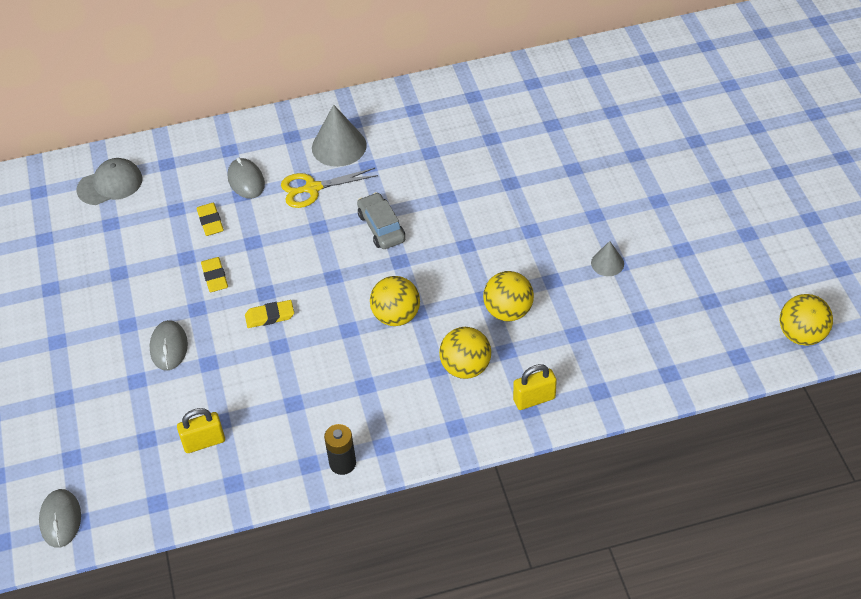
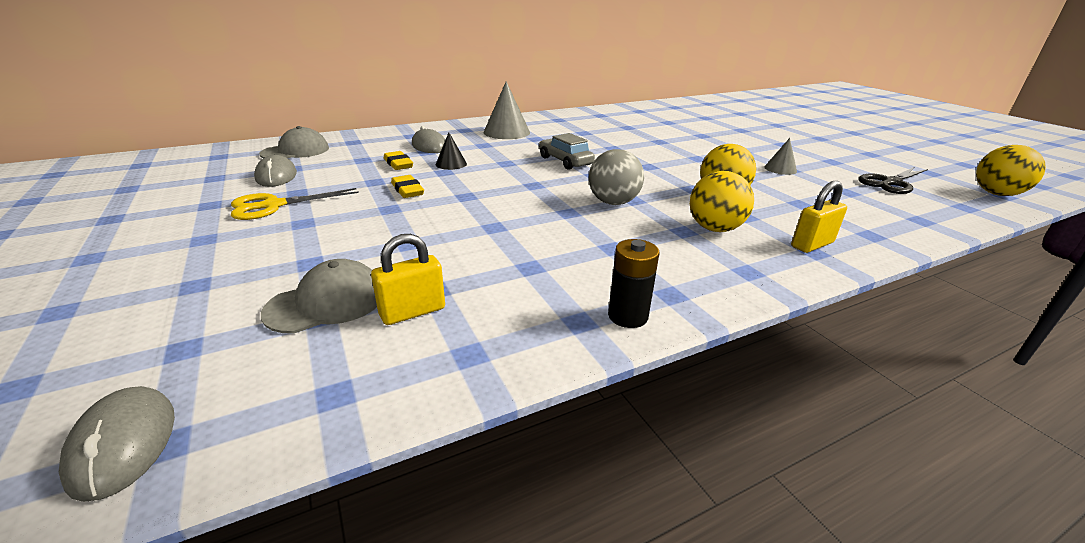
camera: 15 degrees left, 20 degrees down
grey mouse [150,320,188,370] -> grey mouse moved to [254,155,297,187]
yellow eraser [245,300,294,328] -> none
yellow scissors [281,168,378,208] -> yellow scissors moved to [231,188,359,220]
yellow ball [370,276,420,326] -> grey ball [589,149,644,205]
none -> grey cap [261,259,377,334]
none -> black cone [436,132,467,170]
none -> black scissors [858,167,928,194]

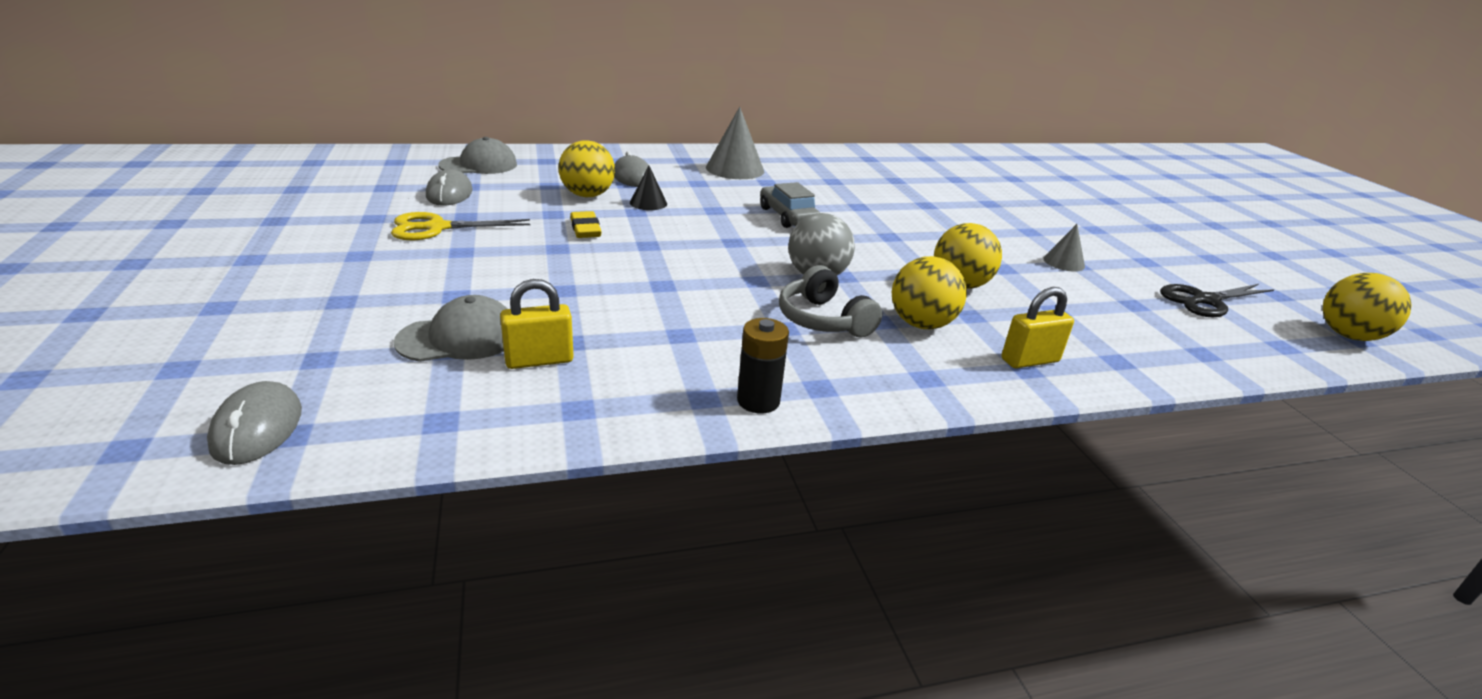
camera: 10 degrees right, 0 degrees up
yellow eraser [384,151,413,170] -> yellow ball [558,140,615,197]
none -> grey headphones [779,265,882,338]

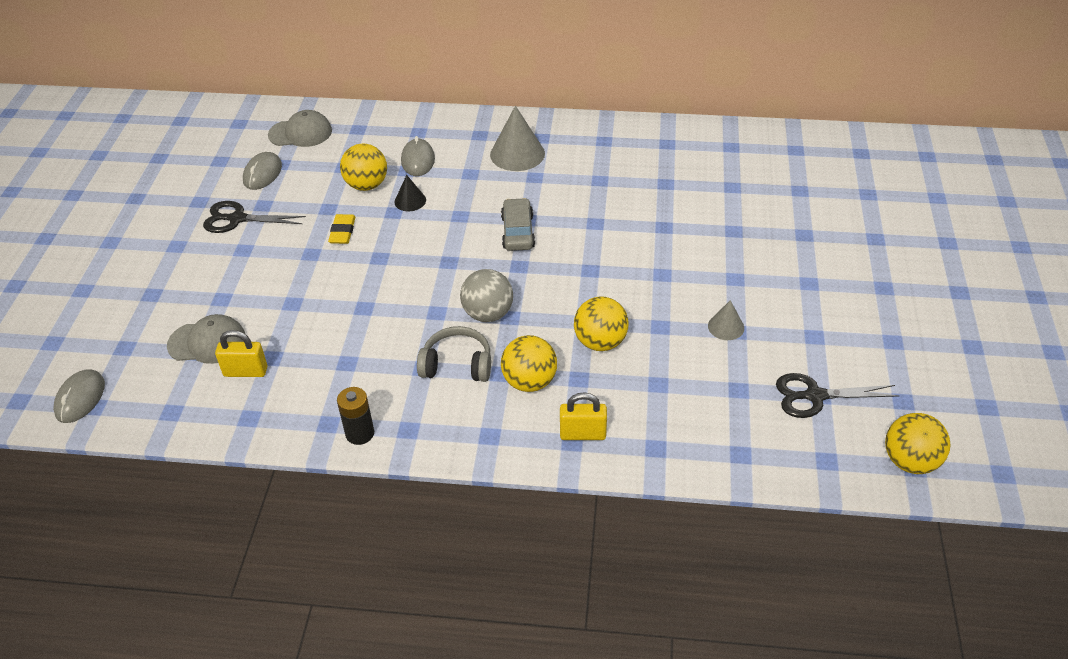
camera: 25 degrees right, 15 degrees up
yellow scissors [391,212,530,240] -> black scissors [203,201,306,233]
grey headphones [779,265,882,338] -> grey headphones turned 105 degrees clockwise [417,326,491,382]

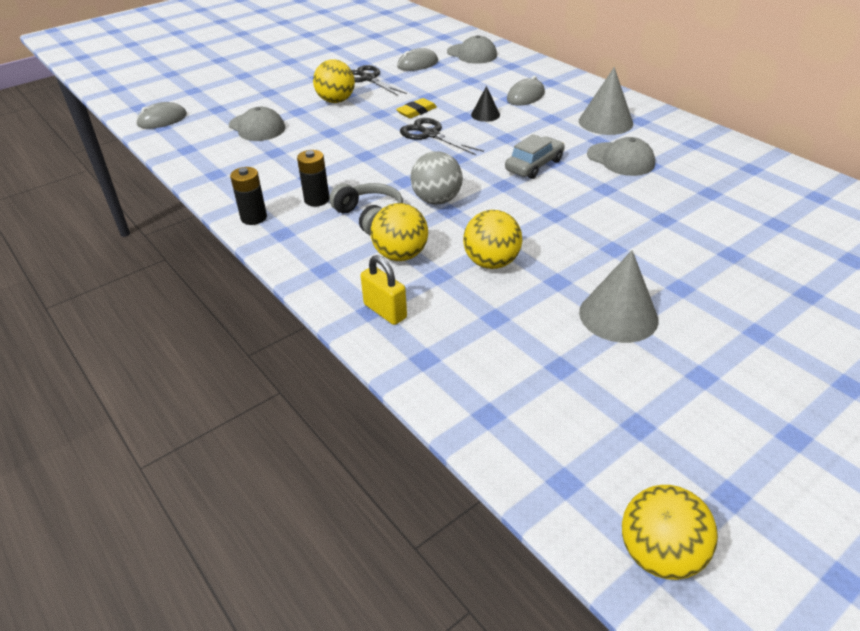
camera: 45 degrees right, 5 degrees down
yellow padlock [215,330,267,377] -> none
yellow ball [340,144,387,191] -> yellow ball moved to [313,59,355,103]
grey cone [708,300,744,340] -> grey cone [579,250,658,343], size x1.81
black scissors [776,373,900,418] -> black scissors moved to [400,118,484,155]
none -> black battery [297,150,329,206]
none -> grey cap [587,137,655,176]

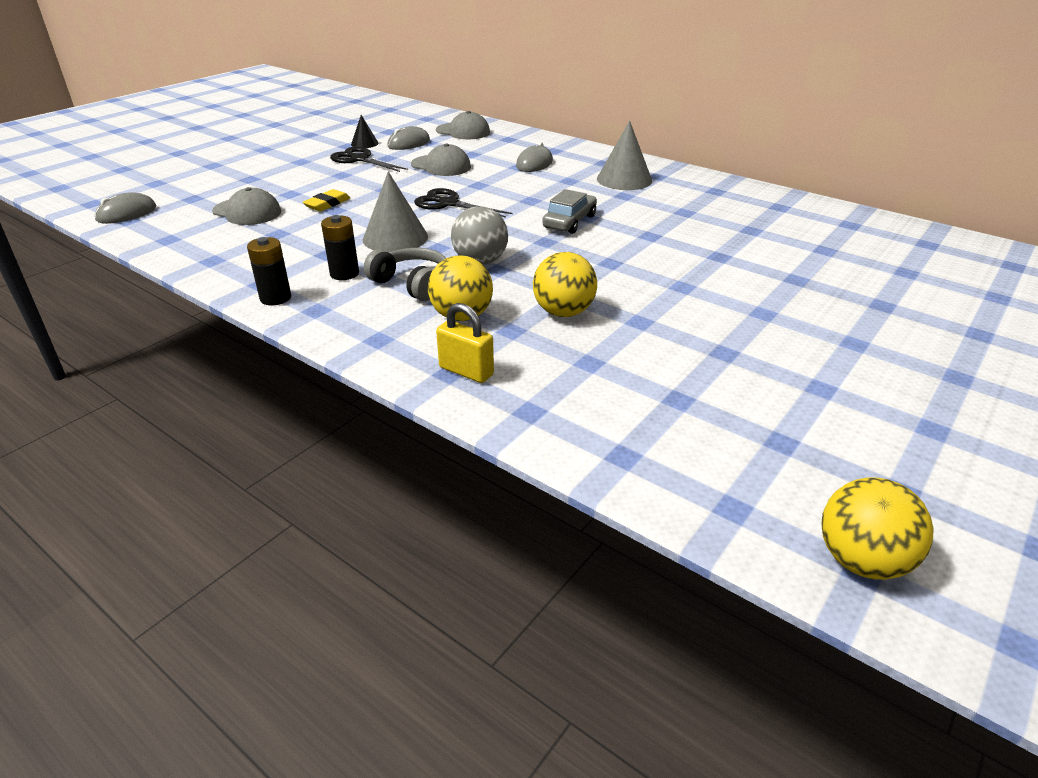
camera: 15 degrees left, 5 degrees down
yellow ball [313,59,355,103] -> none
yellow eraser [396,98,437,118] -> yellow eraser moved to [302,189,350,211]
black cone [471,86,500,122] -> black cone moved to [351,115,379,148]
grey cone [579,250,658,343] -> grey cone moved to [363,171,428,253]
grey cap [587,137,655,176] -> grey cap moved to [411,143,471,176]

